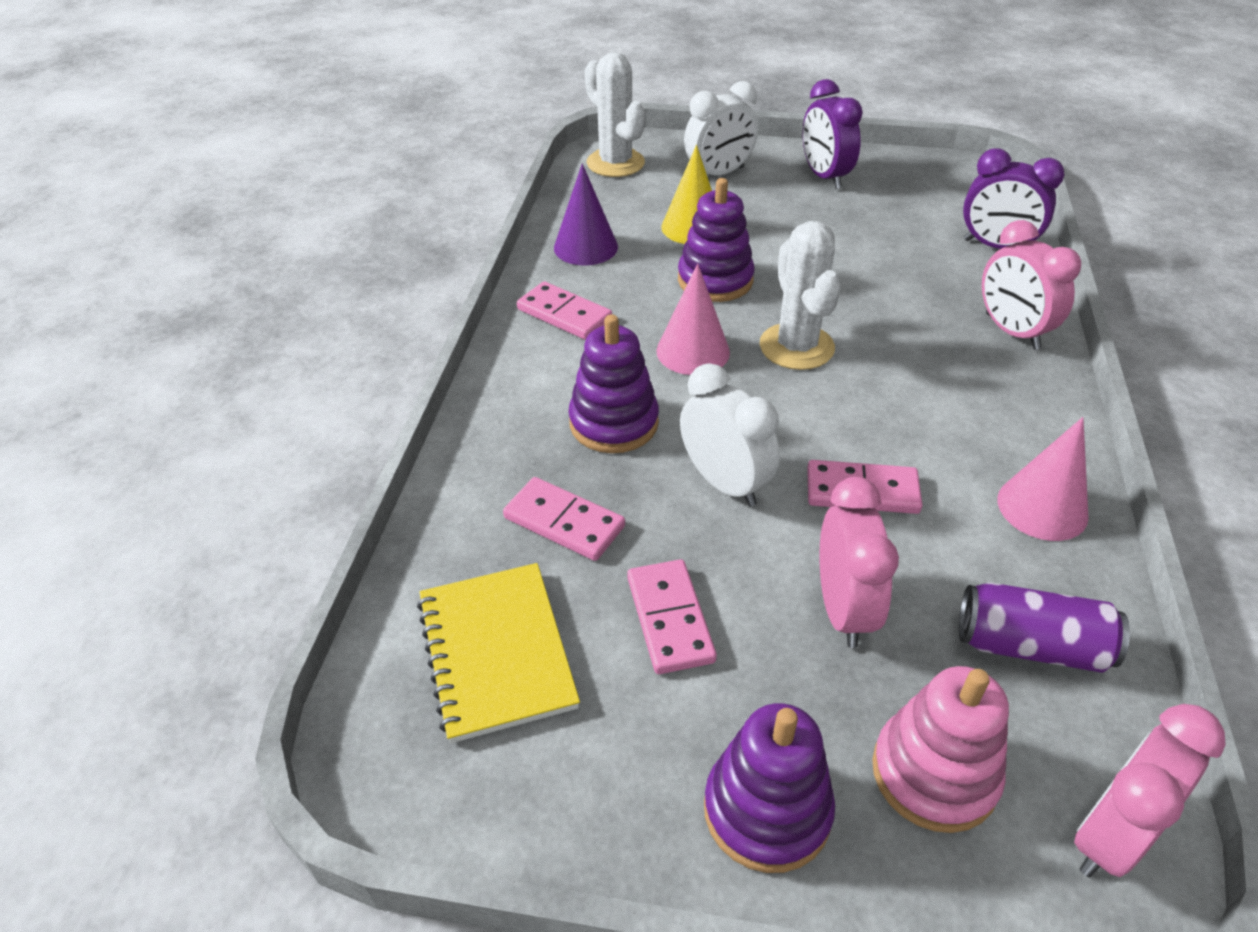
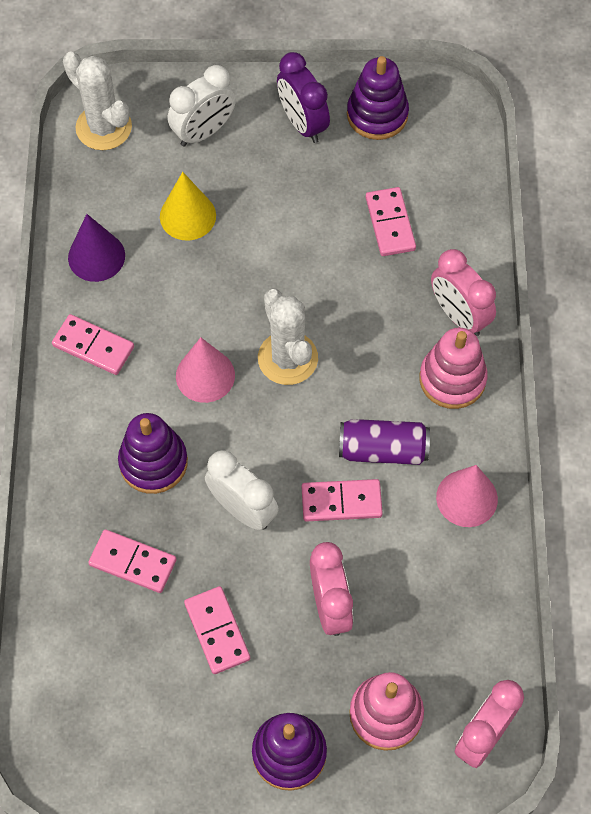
camera: 10 degrees left, 20 degrees up
yellow notebook [417,563,580,743] -> none
purple stacking toy [678,178,755,302] -> purple stacking toy moved to [347,56,409,140]
purple can [959,582,1130,673] -> purple can moved to [339,419,430,465]
purple clock [963,148,1064,249] -> none
none -> pink domino [366,187,416,256]
none -> pink stacking toy [420,328,488,409]

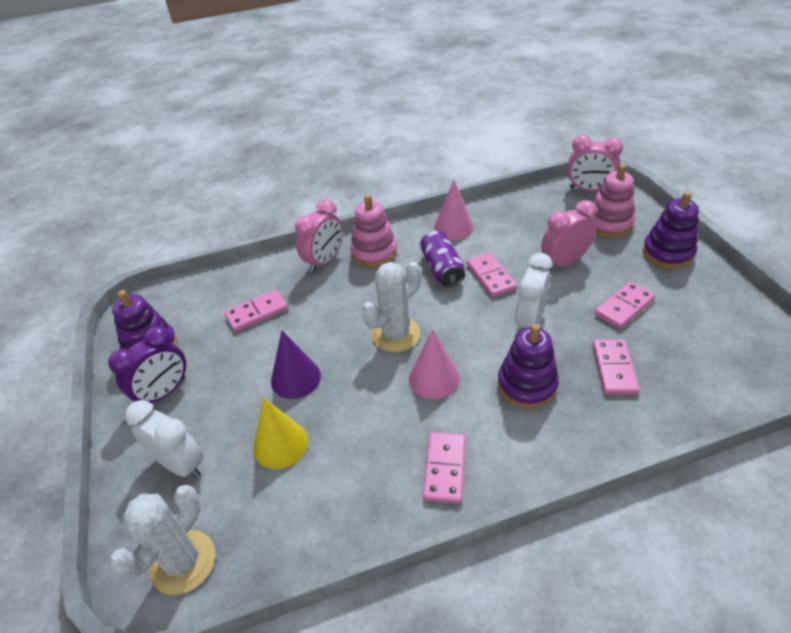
camera: 105 degrees left, 20 degrees down
purple cone [68,214,125,282] -> purple cone moved to [271,331,321,399]

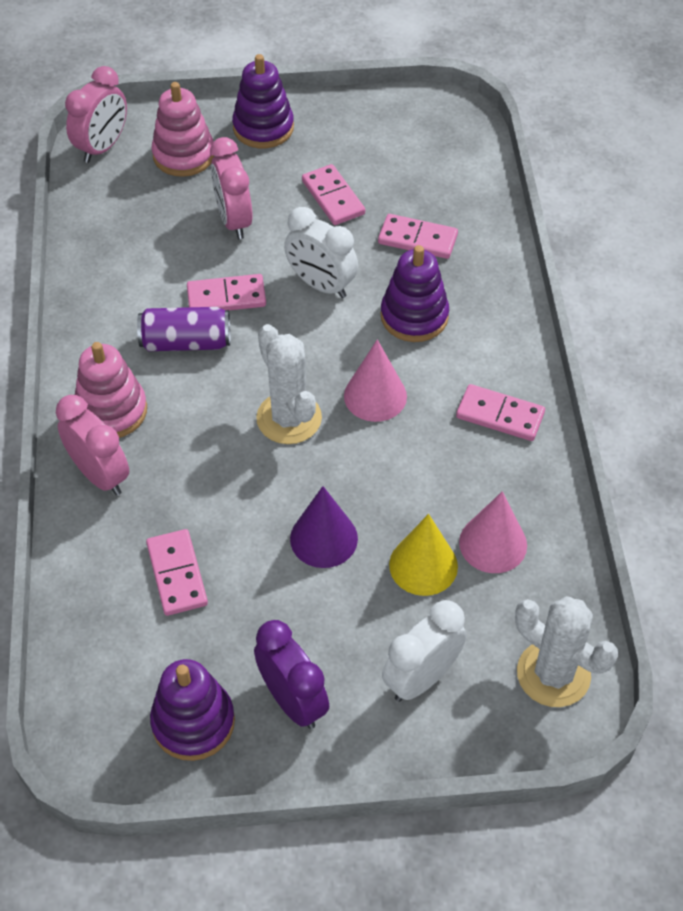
camera: 80 degrees left, 10 degrees up
pink cone [434,180,474,240] -> pink cone moved to [459,491,527,573]

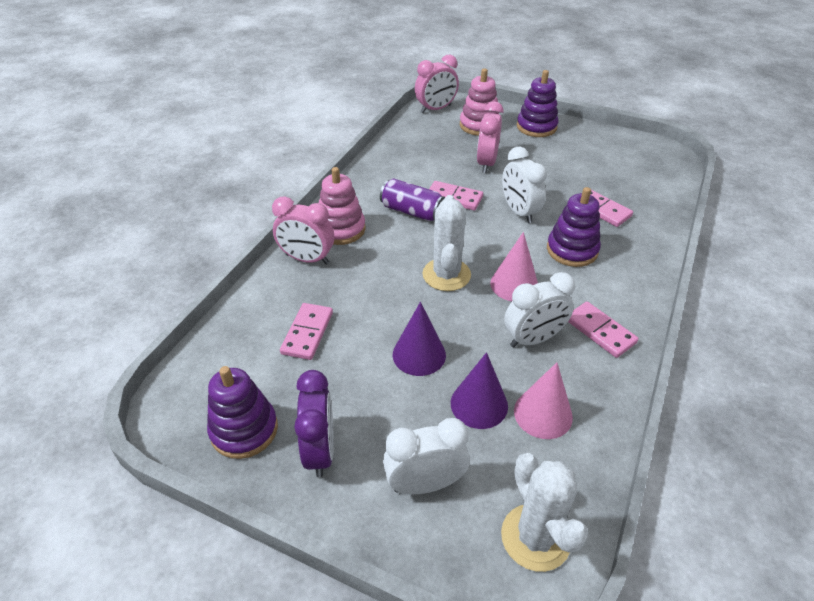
camera: 30 degrees right, 10 degrees down
pink clock [56,395,129,496] -> pink clock turned 120 degrees clockwise [272,196,334,264]
pink domino [302,164,365,225] -> none
yellow cone [389,514,458,596] -> purple cone [451,352,508,429]
none -> white clock [504,272,575,347]

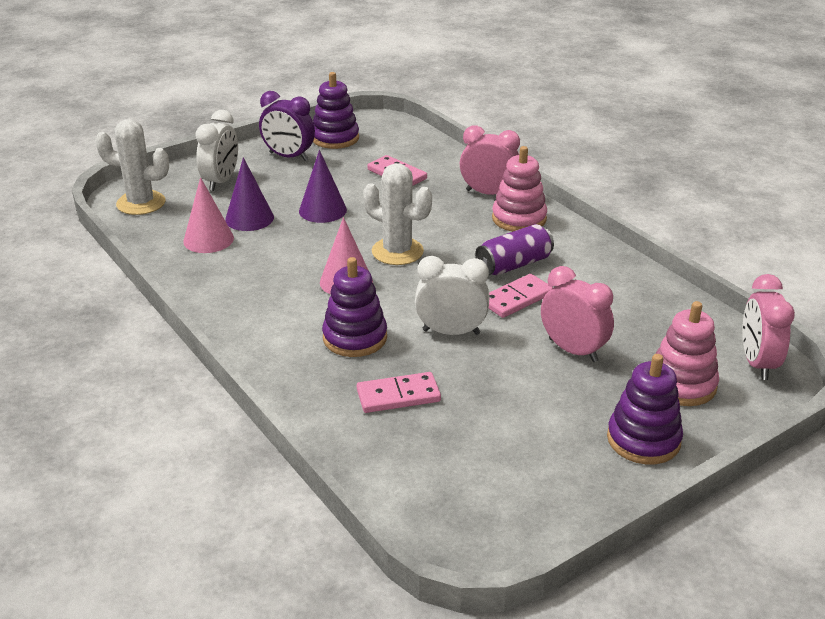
camera: 120 degrees right, 10 degrees down
pink clock [272,196,334,264] -> pink clock turned 60 degrees clockwise [460,125,520,195]
white clock [504,272,575,347] -> none
pink domino [568,302,638,358] -> none

